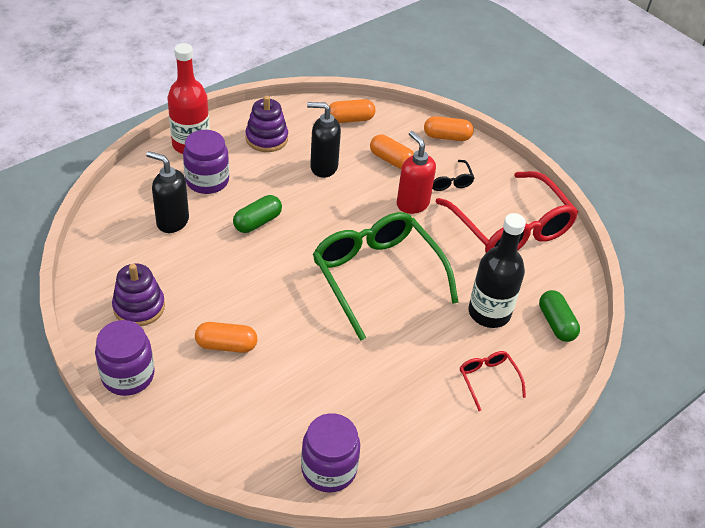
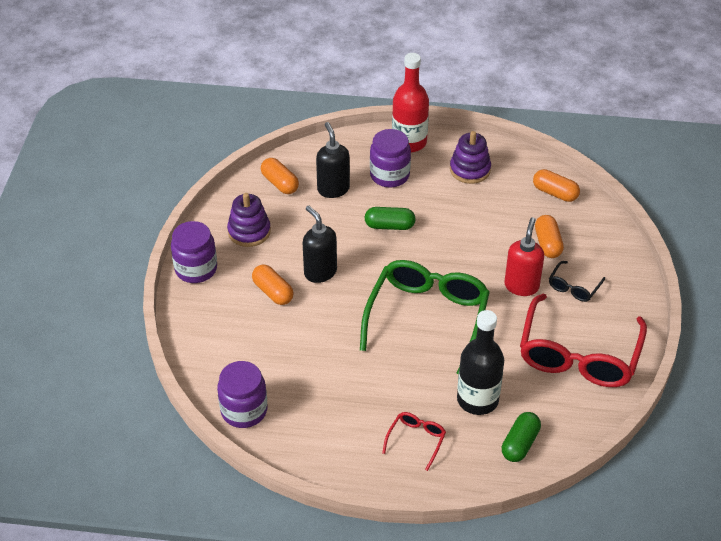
camera: 50 degrees right, 0 degrees up
black soap dispenser [307,102,341,178] -> black soap dispenser moved to [303,205,337,283]
orange capsule [424,116,474,141] -> orange capsule moved to [261,158,299,194]

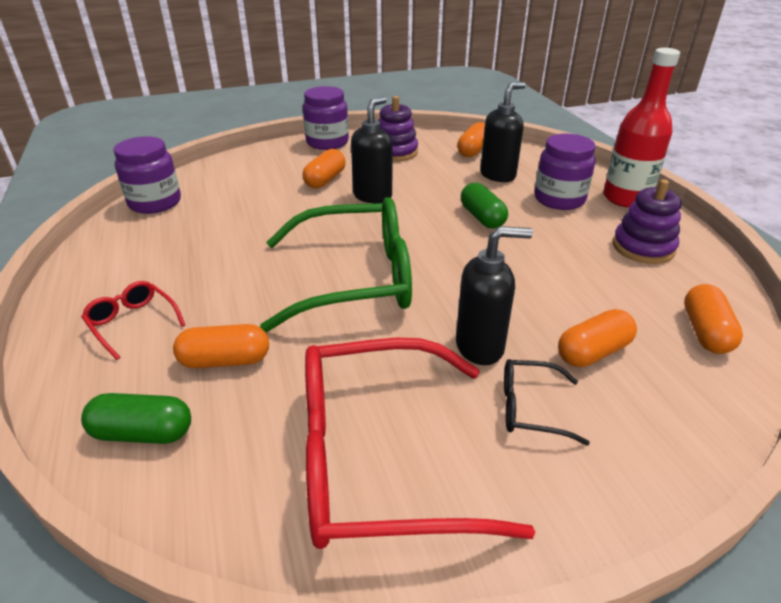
camera: 65 degrees right, 10 degrees down
red glasses [382,412,446,471] -> red glasses turned 135 degrees counterclockwise [81,281,185,360]
black bottle [457,310,504,415] -> orange capsule [173,324,269,368]
red soap dispenser [504,217,544,296] -> black soap dispenser [456,226,533,365]

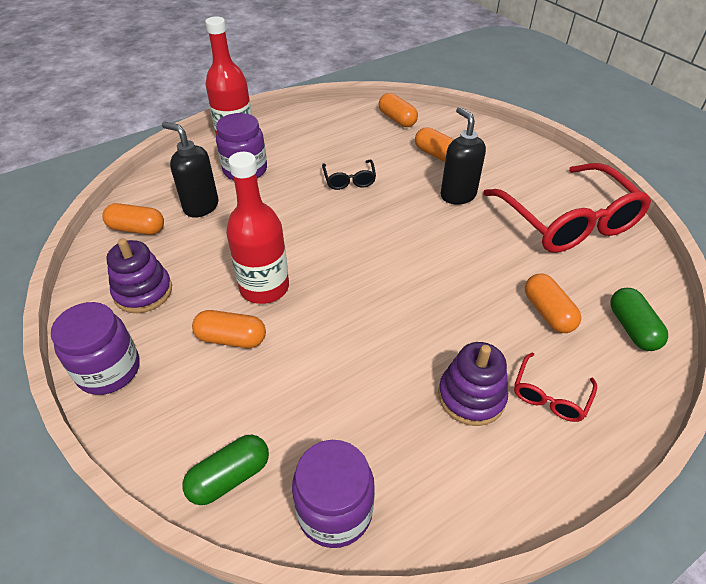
camera: 105 degrees left, 10 degrees up
green glasses [260,197,412,332] -> none
black soap dispenser [351,97,392,203] -> red bottle [226,152,289,304]
green capsule [461,183,508,229] -> green capsule moved to [183,435,269,505]
black glasses [504,359,590,446] -> black glasses moved to [322,160,376,190]
purple stacking toy [613,179,682,264] -> purple stacking toy moved to [438,342,508,426]
orange capsule [684,284,743,354] -> orange capsule turned 60 degrees clockwise [379,93,418,127]

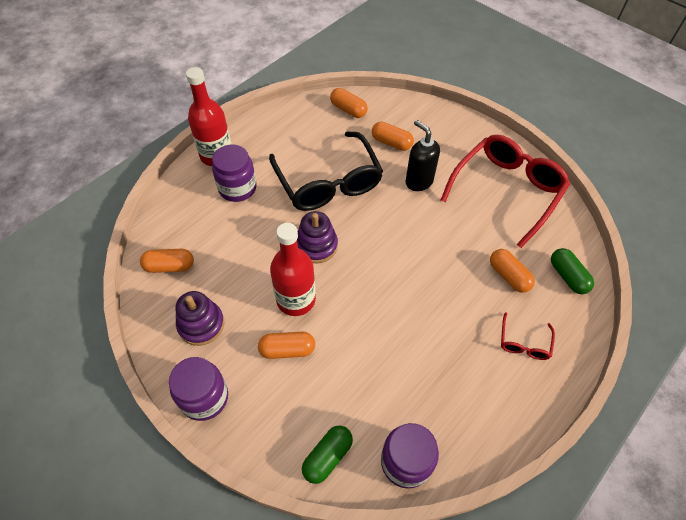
camera: 15 degrees left, 10 degrees up
black soap dispenser [162,122,219,218] -> none
black glasses [322,160,376,190] -> black glasses [269,131,383,211], size x2.30
purple stacking toy [438,342,508,426] -> purple stacking toy moved to [297,211,338,263]
red glasses [483,163,651,253] -> red glasses turned 105 degrees counterclockwise [441,135,570,248]

